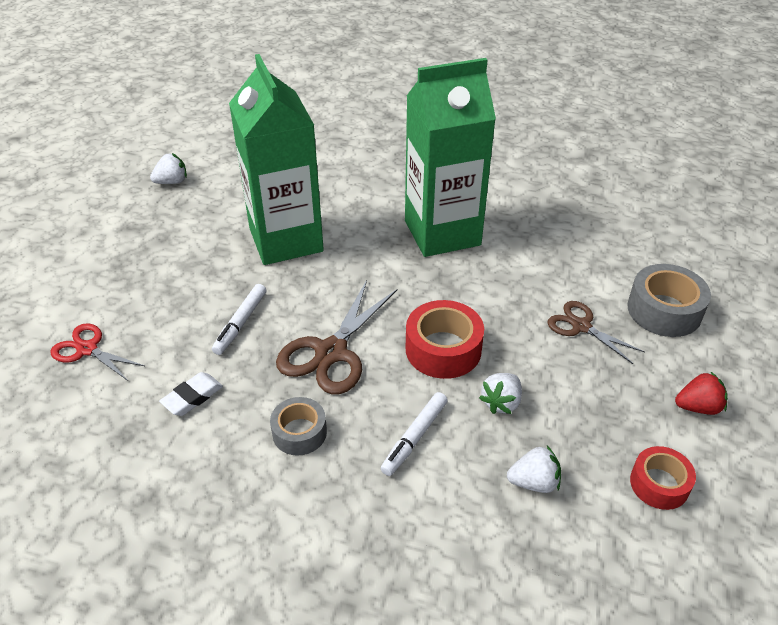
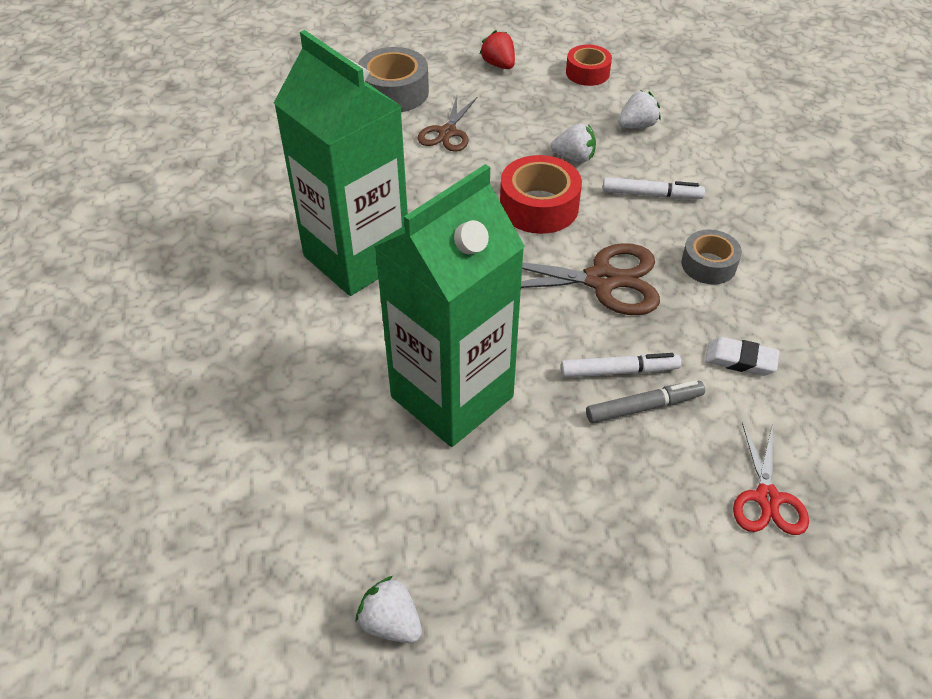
camera: 115 degrees left, 5 degrees up
white strawberry [507,446,561,493] -> white strawberry turned 90 degrees clockwise [618,90,661,128]
none -> grey marker [586,380,705,423]

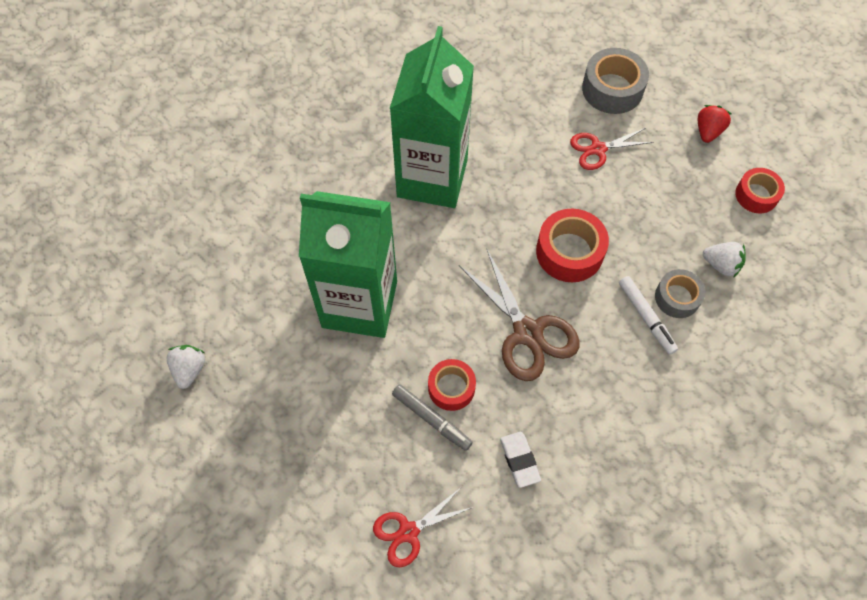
camera: 55 degrees right, 15 degrees up
brown scissors [418,96,477,152] -> red scissors [570,128,654,170]
white strawberry [551,123,596,163] -> none
white marker [561,353,681,378] -> red tape [428,359,476,411]
grey tape [681,229,742,285] -> grey tape moved to [655,269,706,318]

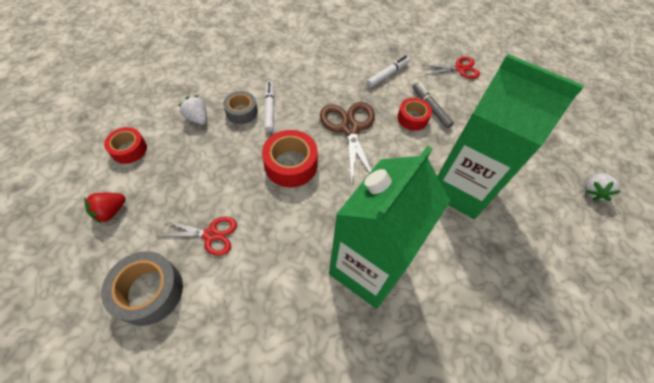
camera: 160 degrees left, 5 degrees down
white eraser [500,432,541,488] -> white marker [366,56,410,88]

